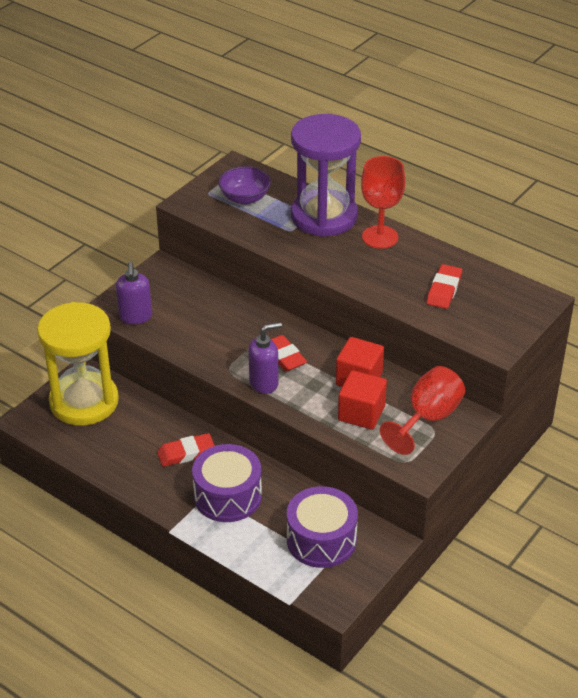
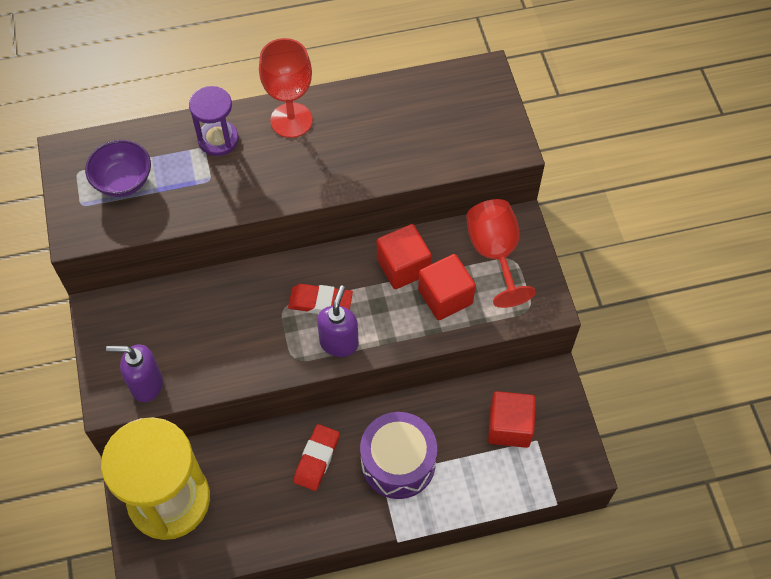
camera: 50 degrees left, 20 degrees up
purple soap dispenser [116,262,152,324] -> purple soap dispenser turned 150 degrees clockwise [106,344,163,402]
purple drum [287,486,358,568] -> red cube [488,391,536,448]
purple hourglass [291,114,361,237] -> purple hourglass [189,86,239,156], size x0.51
red eraser [427,264,462,309] -> none

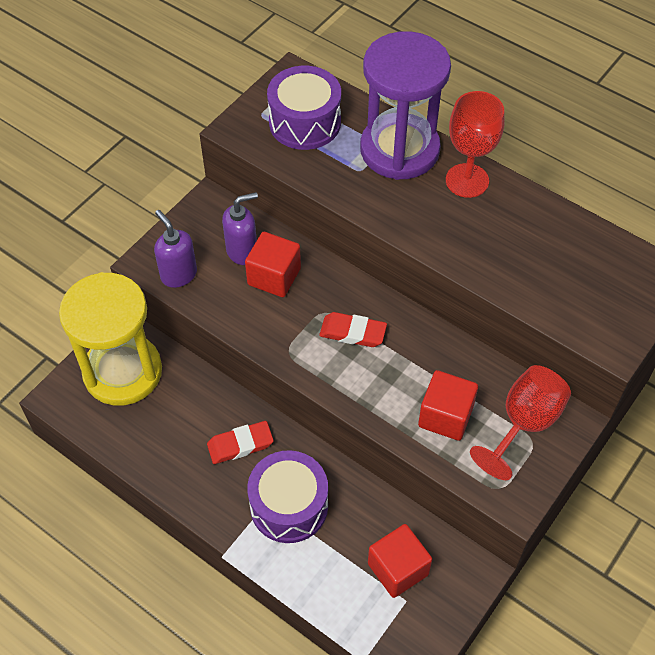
camera: 50 degrees right, 5 degrees down
purple bowl [85,140,151,197] -> purple drum [267,66,341,150]
purple hourglass [189,86,239,156] -> purple hourglass [360,31,451,180], size x1.96
red eraser [288,284,353,314] -> red eraser turned 45 degrees counterclockwise [319,312,387,347]
purple soap dispenser [317,286,359,357] -> purple soap dispenser moved to [222,192,258,265]
red cube [377,224,432,289] -> red cube moved to [245,232,301,297]

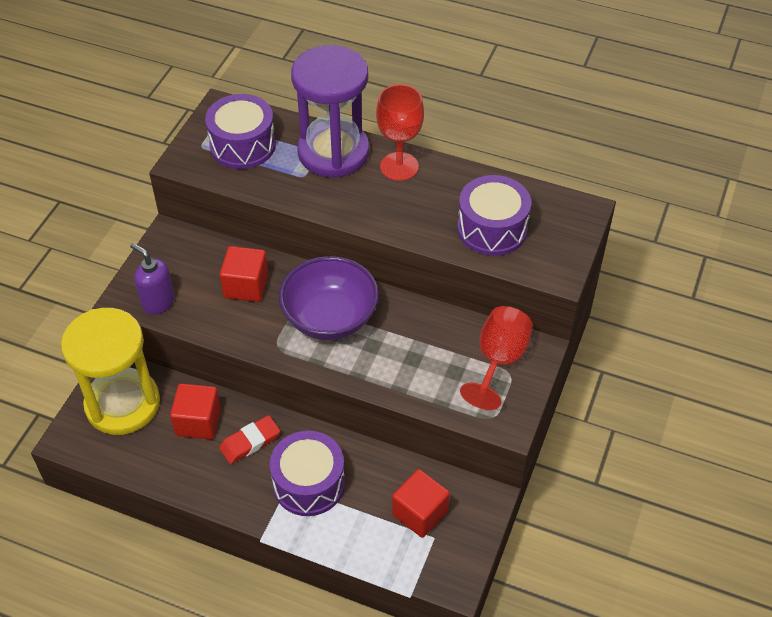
camera: 15 degrees left, 5 degrees down
purple soap dispenser [222,192,258,265] -> none
red eraser [319,312,387,347] -> purple bowl [279,256,379,340]
red cube [418,370,478,441] -> red cube moved to [170,384,221,439]
none -> purple drum [457,175,531,256]

